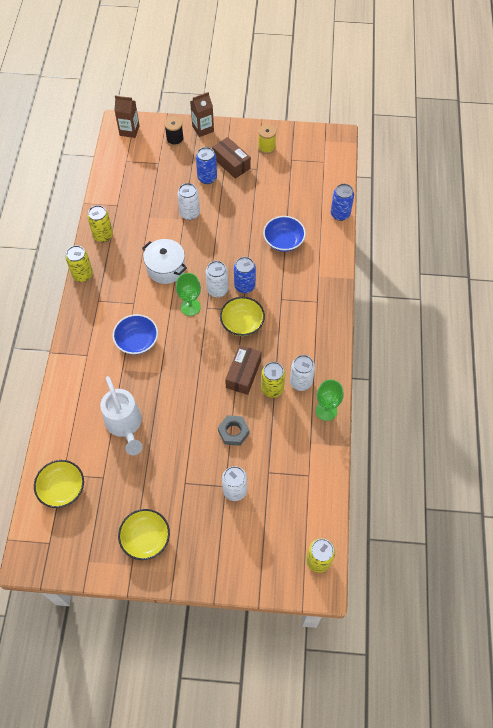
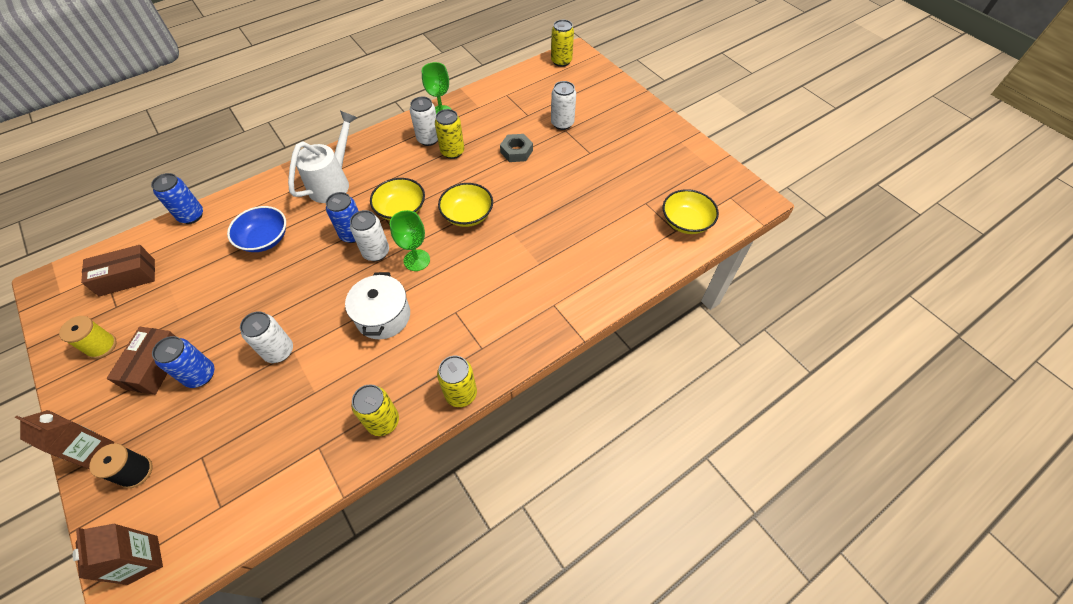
camera: 130 degrees left, 5 degrees down
white watering can [100,376,143,455] -> white watering can moved to [288,111,358,203]
blue bowl [113,314,158,355] -> none
yellow bowl [118,509,170,560] -> yellow bowl moved to [438,183,493,227]
brown box [225,345,261,395] -> brown box moved to [81,245,155,297]

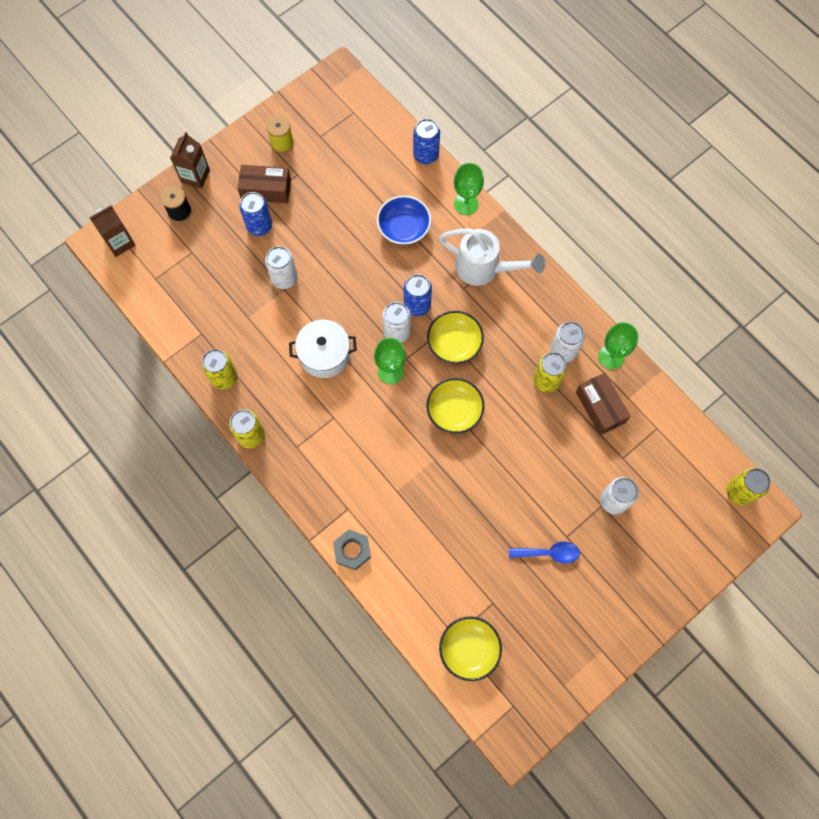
camera: 85 degrees right, 15 degrees up
brown box [81,245,155,297] -> brown box moved to [576,373,631,435]
grey nut [500,134,533,162] -> grey nut moved to [333,529,371,570]
none -> green goblet [454,163,484,215]
none -> blue spoon [509,542,580,564]

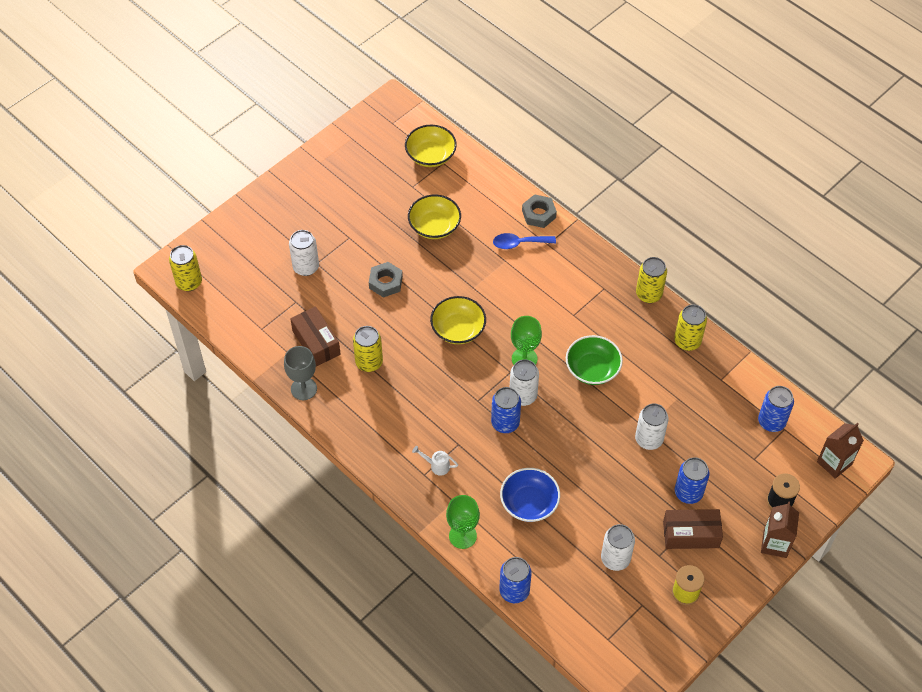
camera: 175 degrees right, 15 degrees down
white pot [289,320,357,378] -> green bowl [566,335,623,385]
yellow bowl [427,311,484,364] -> yellow bowl moved to [408,194,461,239]
white watering can [439,228,545,286] -> white watering can [412,446,458,476], size x0.41
blue spoon [509,542,580,564] -> blue spoon moved to [493,233,556,249]
white can [550,322,585,362] -> white can moved to [601,524,635,571]
green goblet [598,322,639,369] -> grey goblet [284,346,317,400]
none -> grey nut [369,262,403,298]
none -> blue can [758,386,794,432]

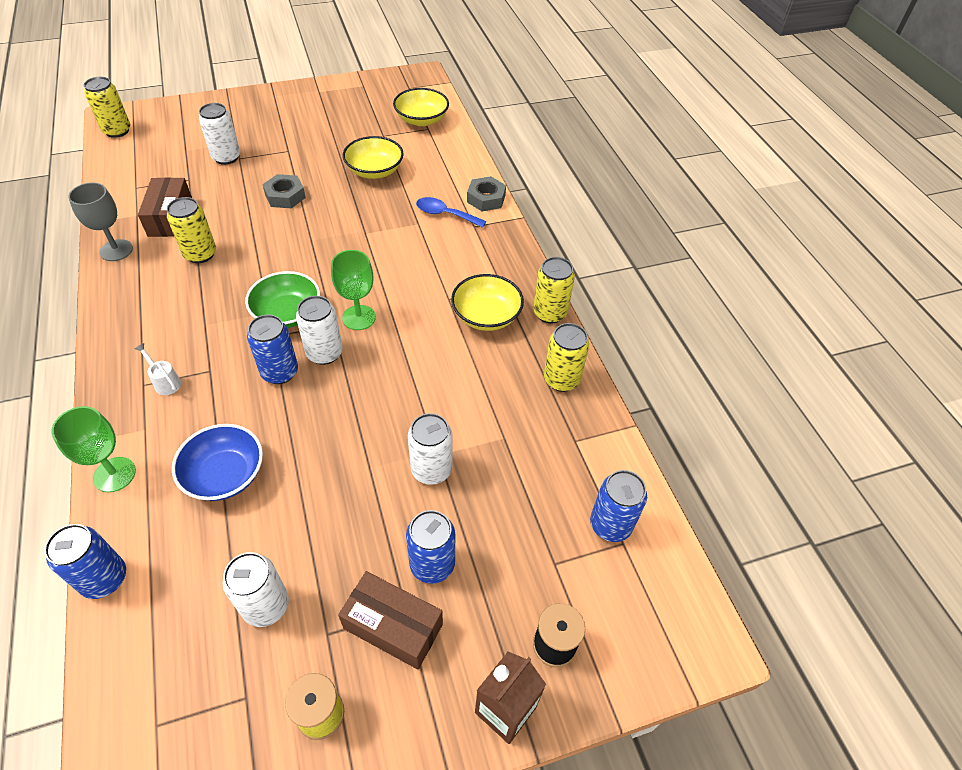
camera: 25 degrees right, 5 degrees down
yellow bowl [430,296,486,344] -> yellow bowl moved to [451,274,524,331]
green bowl [566,335,623,385] -> green bowl moved to [245,271,320,328]
brown carton [817,423,864,479] -> none

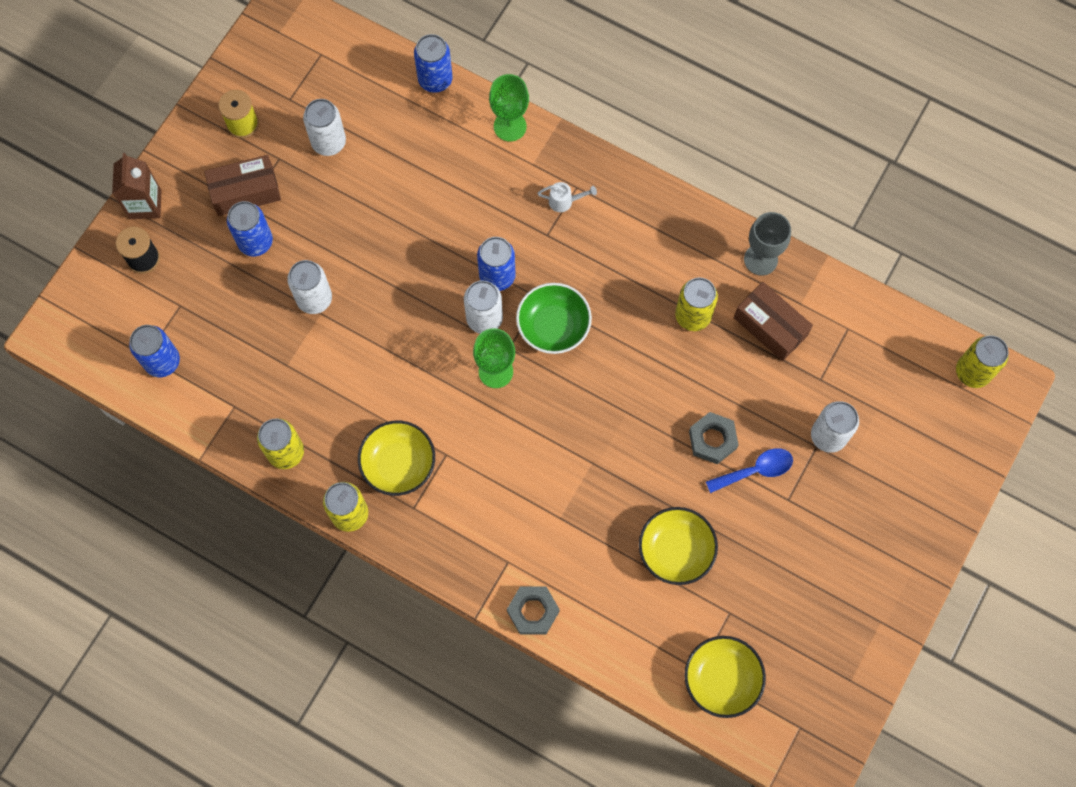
camera: 140 degrees right, 20 degrees up
blue bowl [172,424,263,501] -> none
blue spoon [416,197,486,228] -> blue spoon moved to [706,448,793,493]

